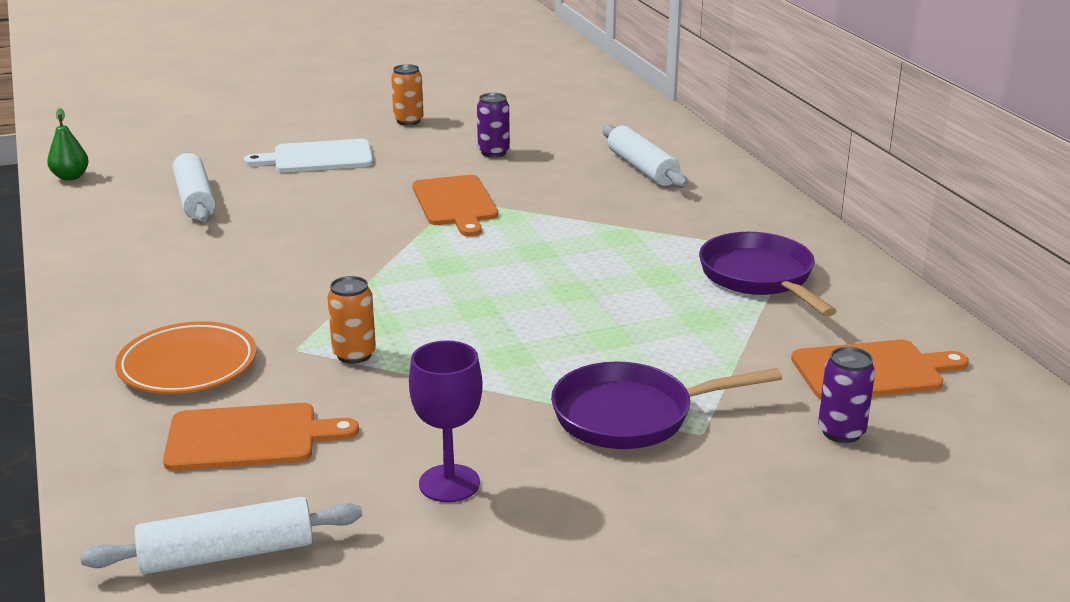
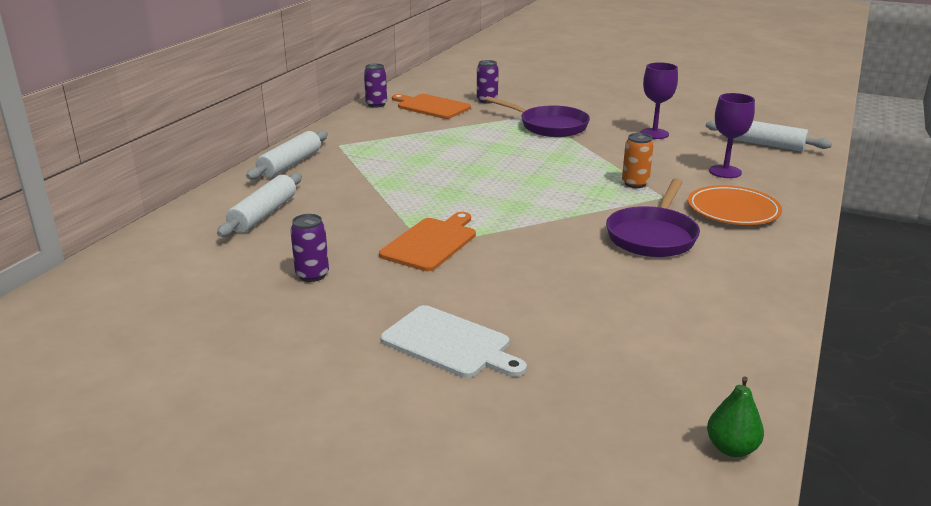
camera: 135 degrees left, 0 degrees up
orange cutting board [163,403,359,471] -> purple goblet [709,93,755,178]
white rolling pin [173,151,216,223] -> white rolling pin moved to [246,130,328,180]
orange can [391,64,424,126] -> none
purple pan [699,232,837,317] -> purple pan moved to [606,178,700,257]
none -> purple can [364,64,387,108]

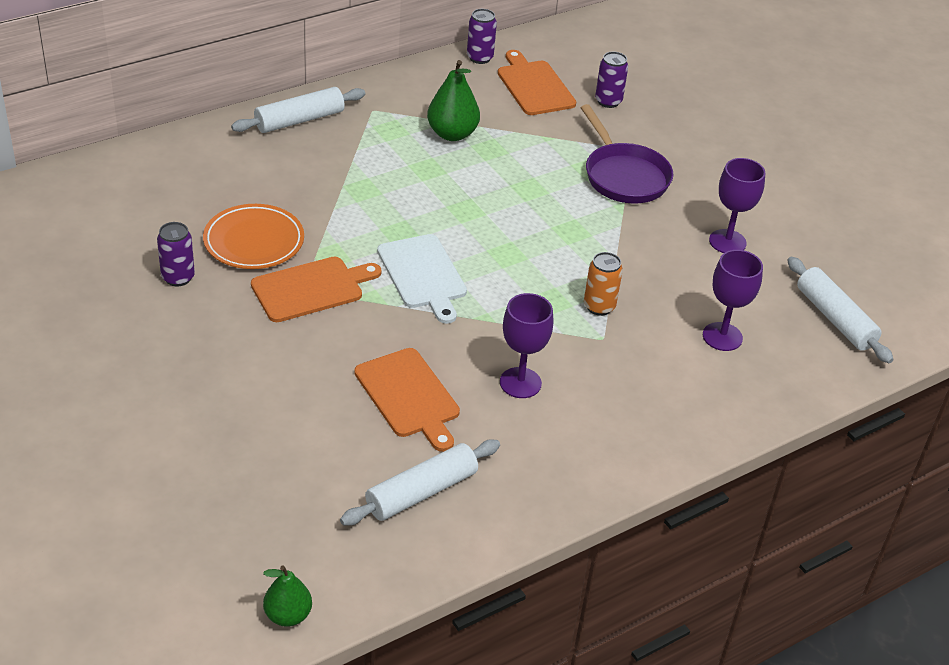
camera: 30 degrees right, 15 degrees up
white rolling pin [217,173,302,237] -> white rolling pin moved to [340,439,500,526]
white cutting board [380,305,527,378] -> white cutting board moved to [377,234,467,324]
purple pan [606,178,700,257] -> purple goblet [500,293,554,398]
orange plate [688,185,782,225] -> orange plate moved to [203,204,304,269]
none -> orange cutting board [354,348,460,452]
none -> green pear [427,60,480,141]

